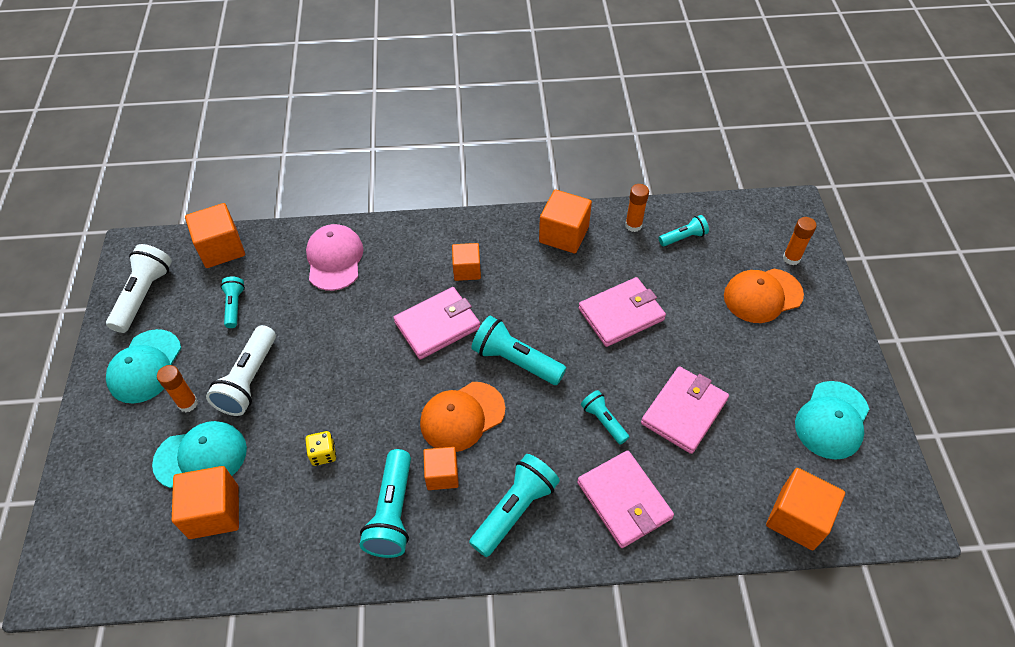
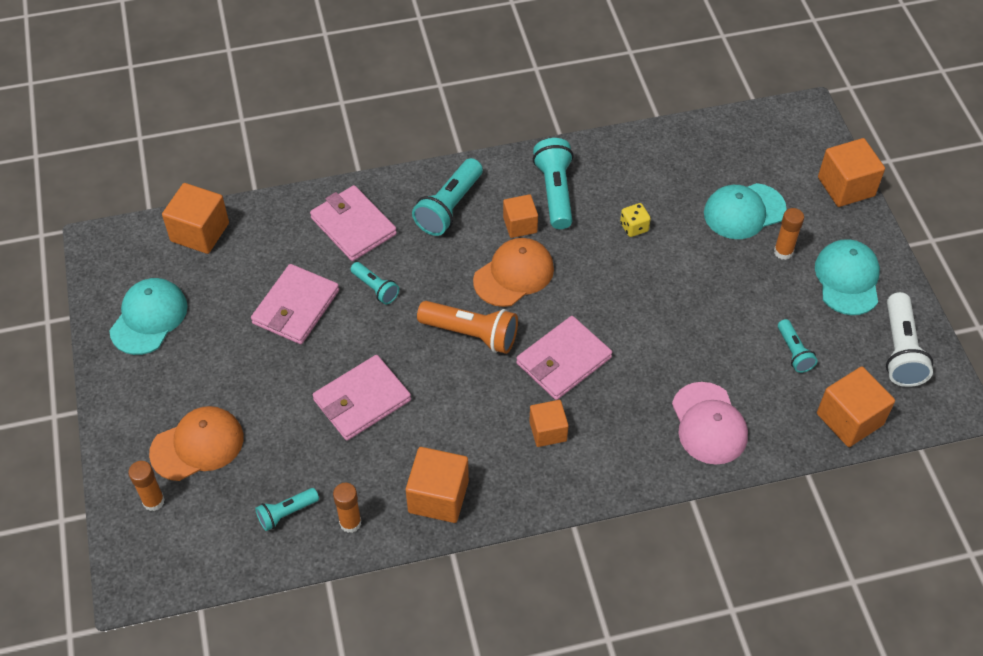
camera: 170 degrees right, 0 degrees up
orange cube [172,466,239,539] -> orange cube moved to [818,138,885,207]
white flashlight [206,325,276,416] -> none
turquoise flashlight [471,316,566,385] -> orange flashlight [417,301,518,354]

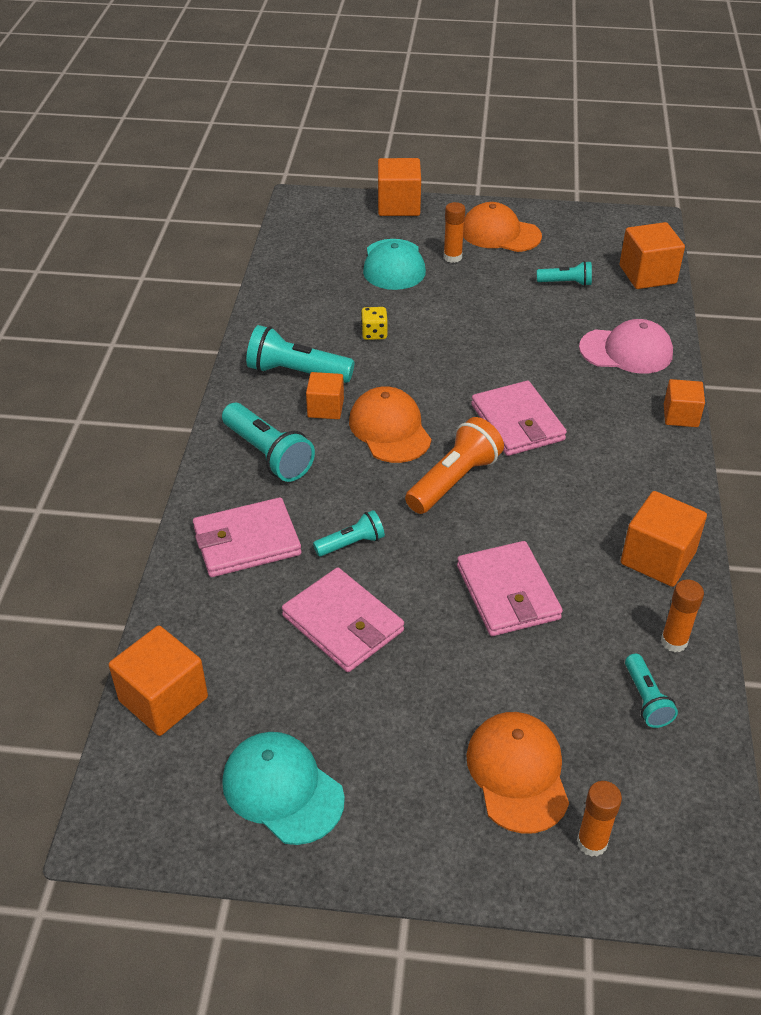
camera: 70 degrees left, 10 degrees down
orange cube [529,400,569,447] -> orange cube moved to [664,379,705,427]
turquoise cap [815,239,880,315] -> orange cap [463,202,542,252]
white flashlight [886,292,933,387] -> none

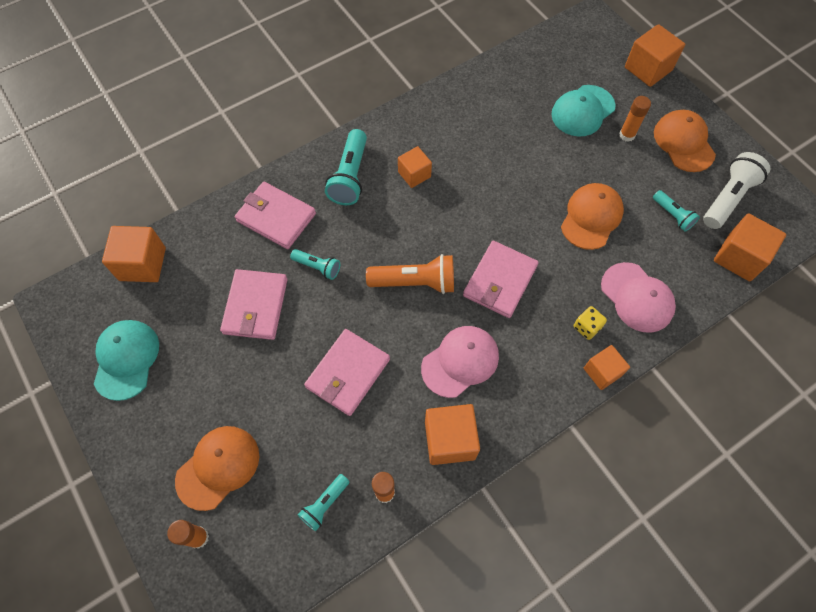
camera: 50 degrees right, 20 degrees up
turquoise flashlight [246,325,355,383] -> none
orange cap [349,386,431,463] -> orange cap moved to [561,183,624,250]
yellow dice [361,307,388,340] -> yellow dice moved to [574,306,607,340]
none -> pink cap [421,326,499,398]
none -> white flashlight [703,152,771,229]

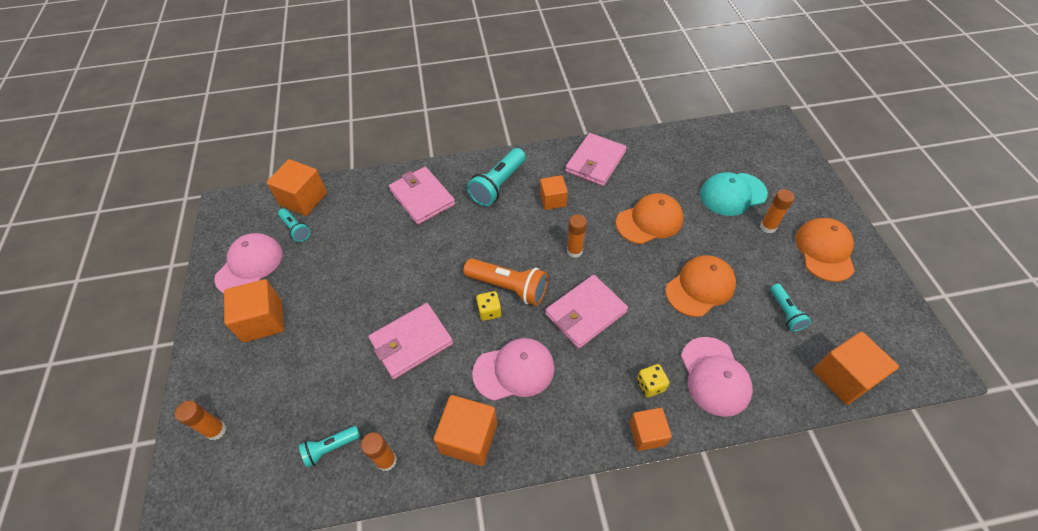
camera: 25 degrees right, 10 degrees down
turquoise cap [94,320,159,401] -> pink cap [214,233,282,293]
orange cap [175,426,259,511] -> orange cap moved to [616,193,683,244]
pink wallet [220,269,288,340] -> pink wallet moved to [565,133,627,186]
turquoise flashlight [290,249,340,280] -> turquoise flashlight moved to [278,209,311,242]
orange cube [625,24,685,87] -> orange cube moved to [224,279,284,343]
white flashlight [703,152,771,229] -> none
none -> yellow dice [476,291,502,321]
none -> orange glue stick [567,214,587,258]

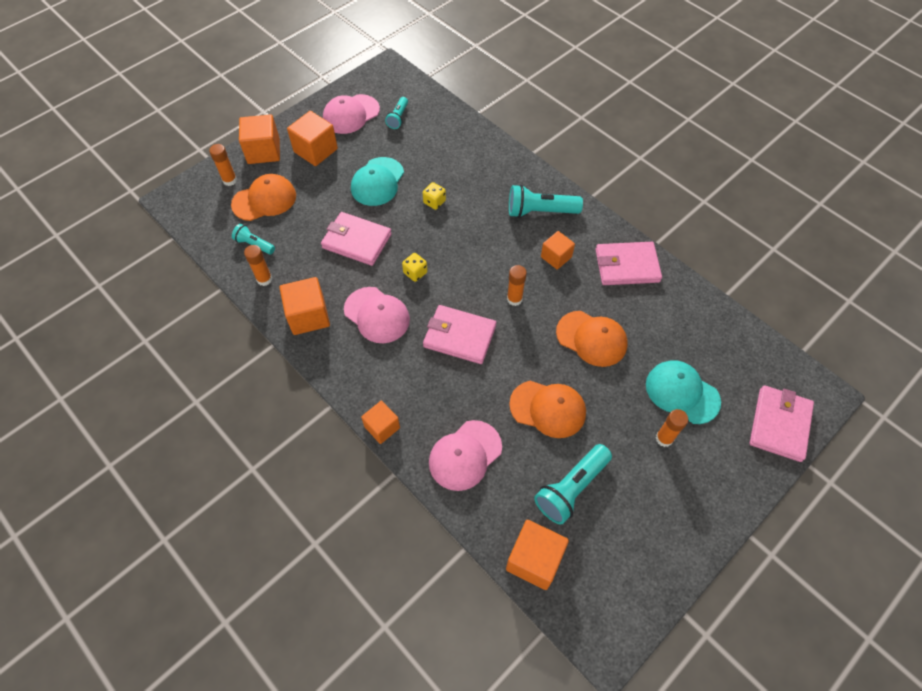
camera: 55 degrees right, 5 degrees up
pink cap [214,233,282,293] -> pink cap turned 150 degrees clockwise [323,94,380,134]
orange cube [266,159,327,216] -> orange cube moved to [239,114,280,164]
pink wallet [389,167,455,225] -> pink wallet moved to [749,385,814,462]
orange flashlight [464,258,548,306] -> none
yellow dice [637,364,669,398] -> yellow dice moved to [423,182,446,210]
turquoise flashlight [770,284,811,332] -> turquoise flashlight [534,444,612,525], size x1.73
orange cap [795,218,855,282] -> orange cap moved to [231,174,296,221]
none -> turquoise cap [351,157,404,206]

